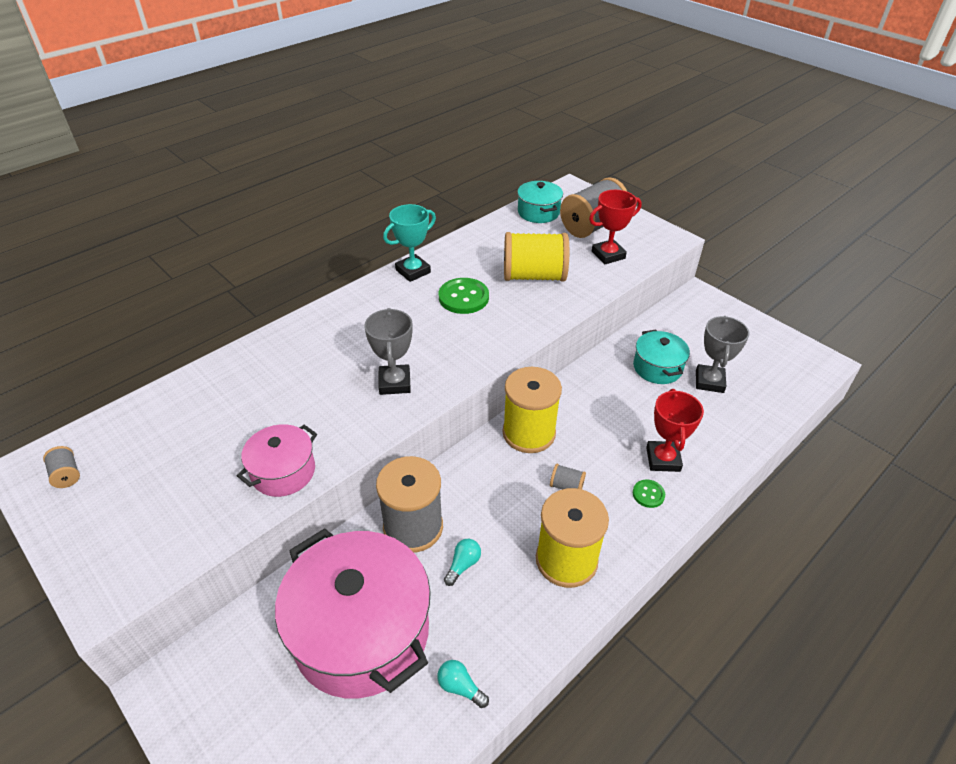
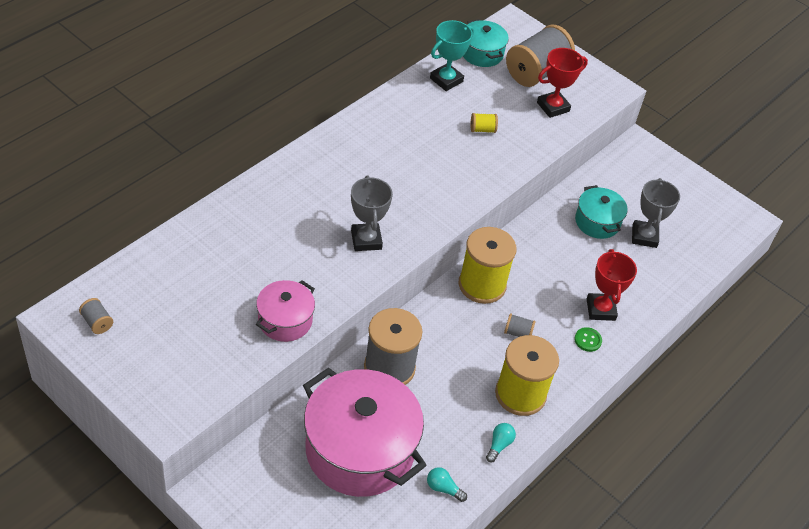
camera: 10 degrees left, 5 degrees up
turquoise trophy [383,204,436,282] -> turquoise trophy moved to [430,20,474,91]
green button [439,278,489,314] -> none
turquoise light bulb [444,539,481,586] -> turquoise light bulb moved to [486,423,516,462]
yellow spool [504,232,569,282] -> yellow spool [471,113,498,133], size x0.42

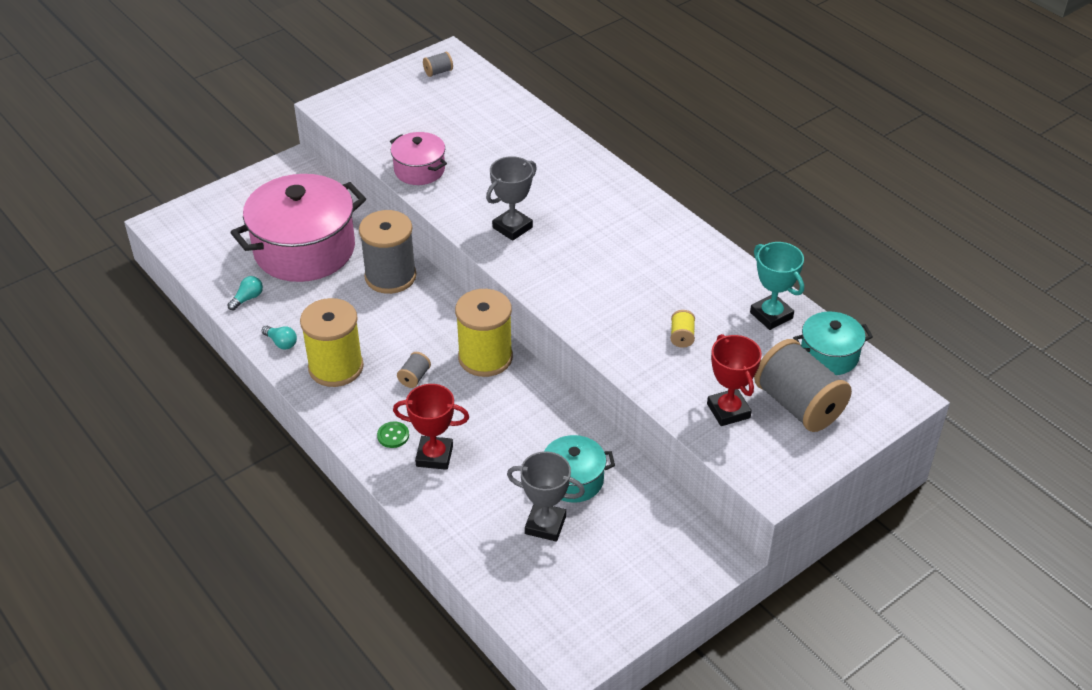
camera: 105 degrees right, 5 degrees down
grey trophy [351,176,393,251] -> grey trophy turned 45 degrees counterclockwise [486,156,537,241]

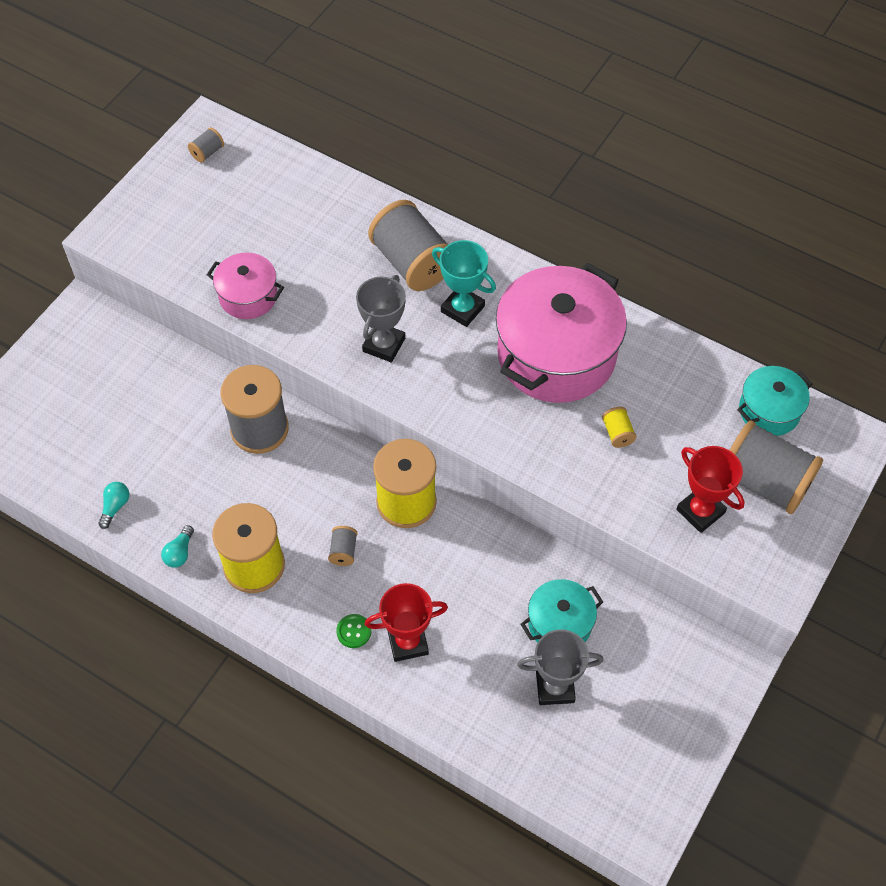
camera: 20 degrees left, 15 degrees up
pink pot [230,174,366,282] -> pink pot moved to [496,263,627,403]
turquoise light bulb [262,326,297,349] -> turquoise light bulb turned 90 degrees clockwise [161,525,194,568]
turquoise trophy [750,242,804,330] -> turquoise trophy moved to [432,240,496,327]
none -> grey spool [368,200,448,291]

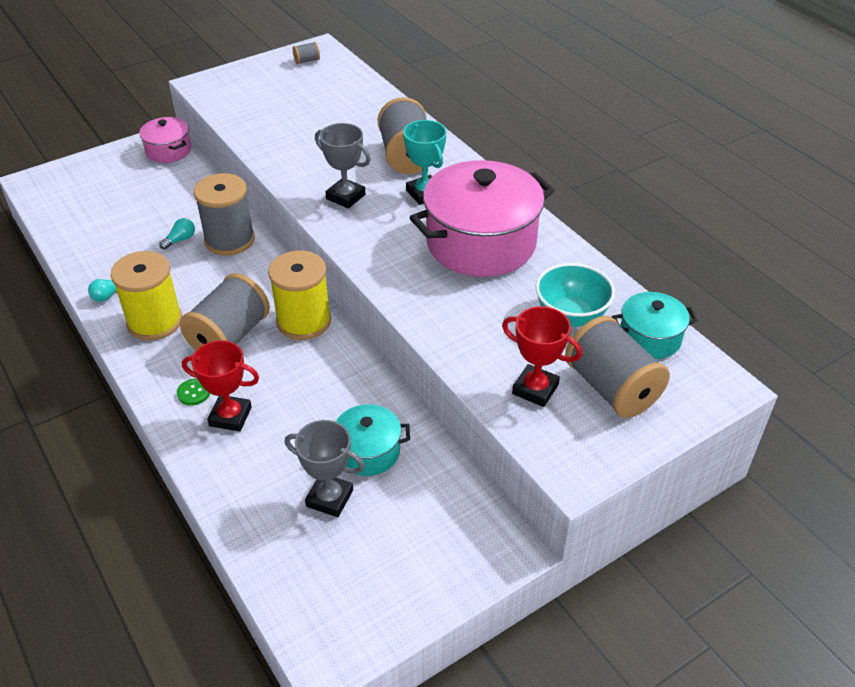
camera: 25 degrees right, 15 degrees down
turquoise light bulb [98,482,129,529] -> turquoise light bulb moved to [159,218,195,250]
pink pot [207,252,284,319] -> pink pot moved to [139,117,191,163]
grey spool [328,526,358,566] -> grey spool [180,273,270,350], size x2.40
grey trophy [356,275,406,363] -> grey trophy turned 75 degrees clockwise [315,123,371,209]
yellow spool [602,407,637,448] -> none
red trophy [676,446,745,533] -> red trophy turned 45 degrees counterclockwise [502,306,582,407]
none -> turquoise bowl [536,263,615,327]

